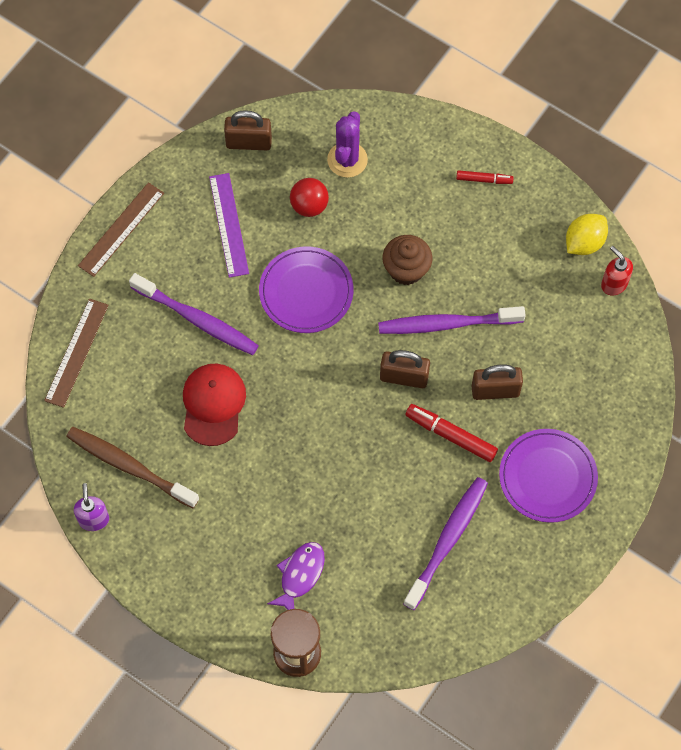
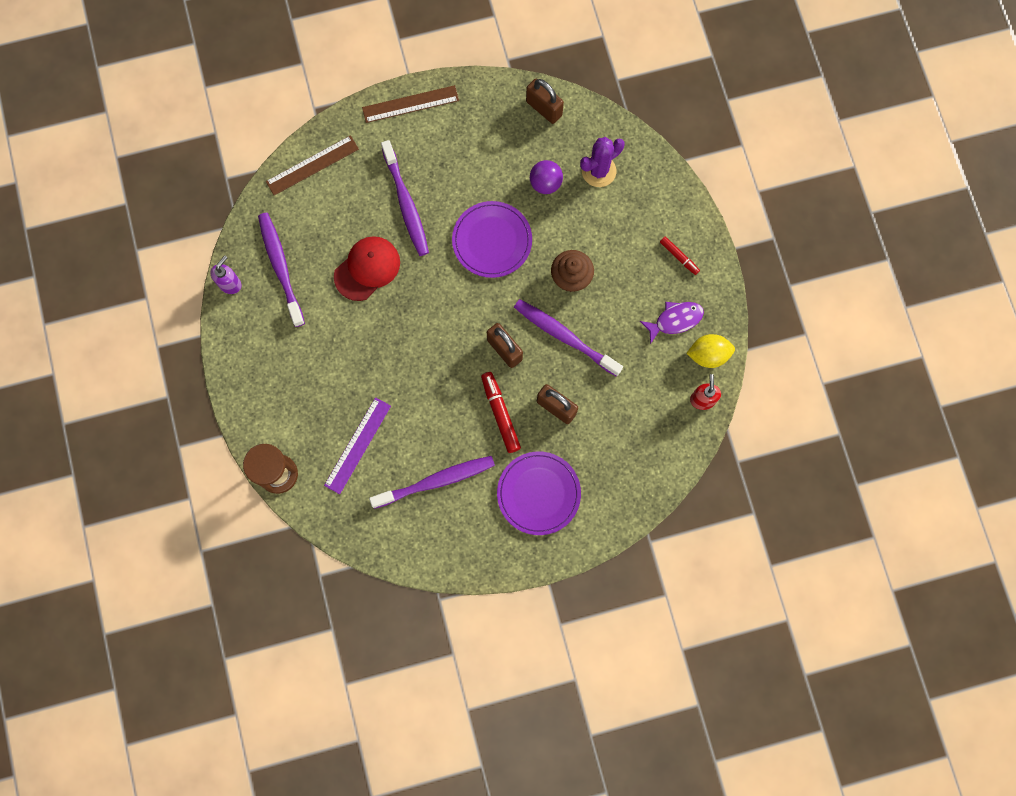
camera: 40 degrees right, 10 degrees up
brown toothbrush [66,427,199,508] -> purple toothbrush [258,213,305,327]
purple ruler [209,173,249,278] -> purple ruler moved to [324,397,391,494]
purple fish [267,542,325,610] -> purple fish moved to [640,302,704,344]
red ball [290,178,329,217] -> purple ball [530,160,563,194]

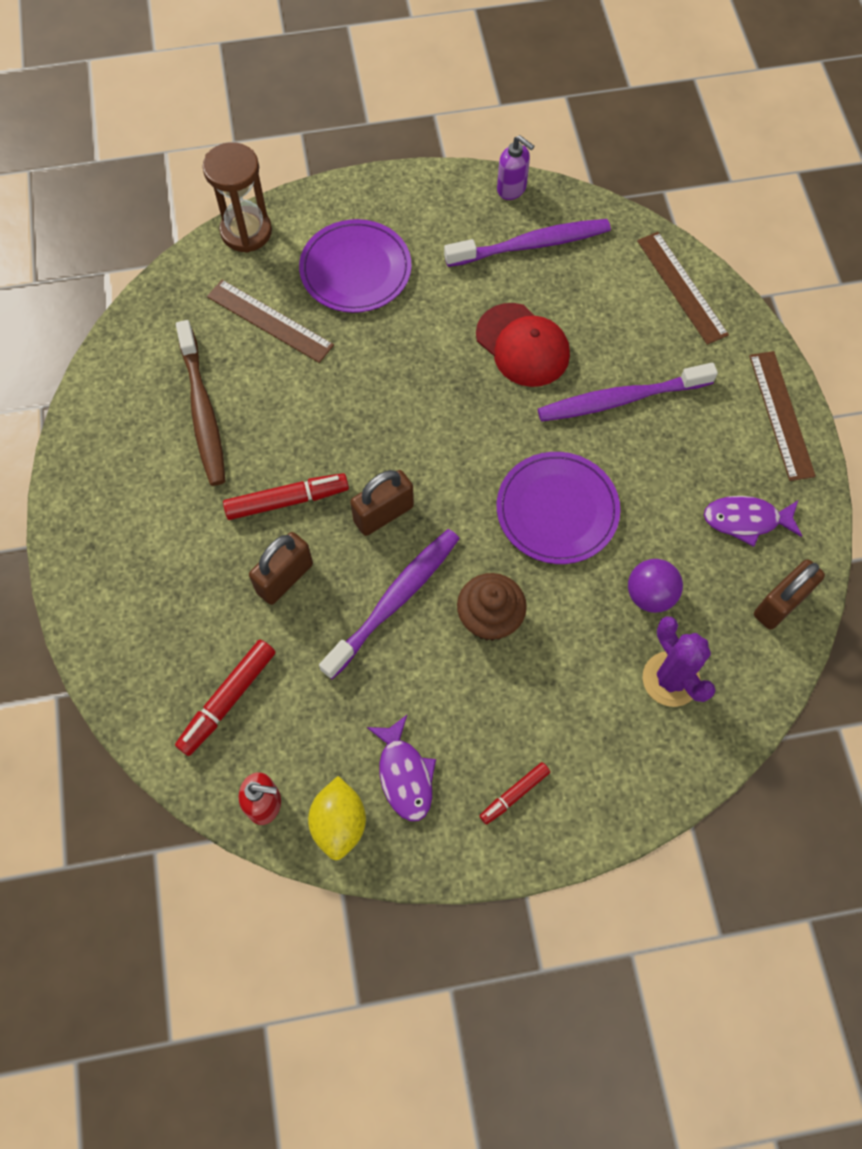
camera: 95 degrees right, 10 degrees down
purple ruler [324,397,391,494] -> brown ruler [207,280,334,363]
purple toothbrush [369,456,495,509] -> brown toothbrush [176,320,225,486]
purple plate [497,451,581,535] -> purple plate moved to [299,219,412,313]
none -> red marker [175,639,276,756]
none -> purple fish [704,496,802,547]

